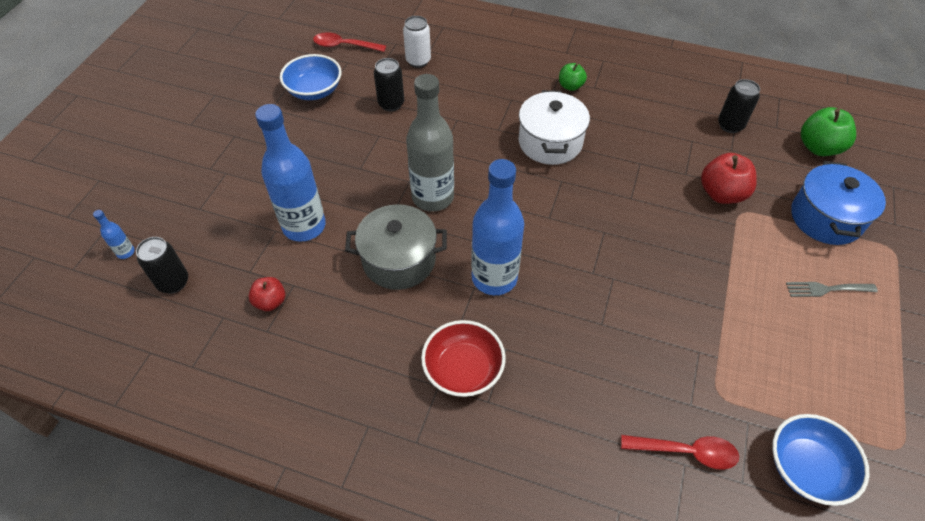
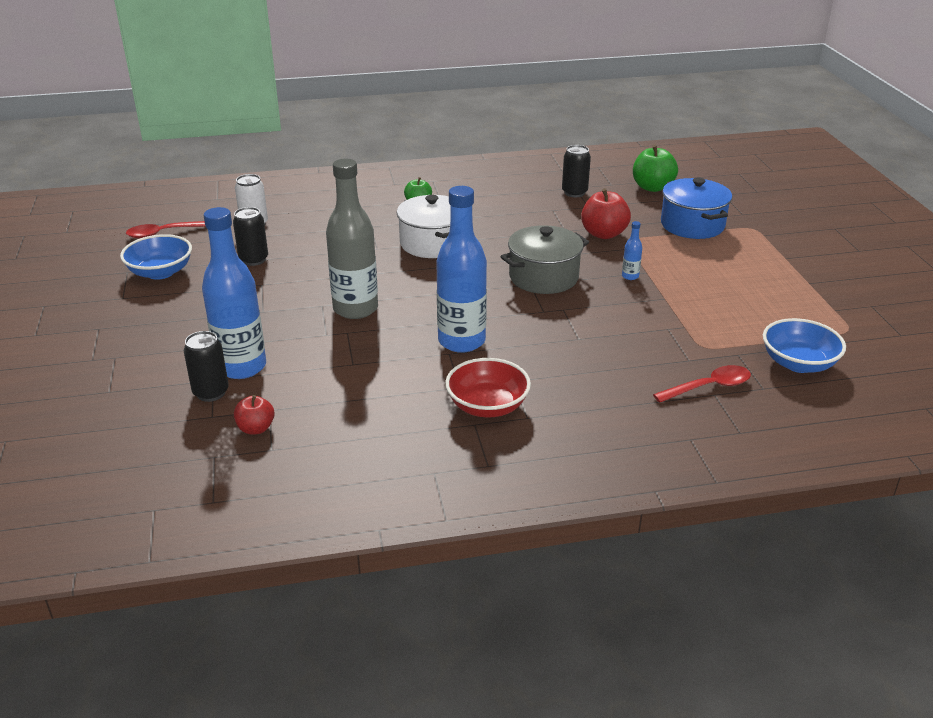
camera: 30 degrees left, 20 degrees down
blue bottle [93,210,135,259] -> blue bottle moved to [622,221,642,280]
black can [136,237,188,294] -> black can moved to [184,331,229,402]
grey pot [345,204,447,290] -> grey pot moved to [500,225,589,294]
grey fork [786,282,878,297] -> none

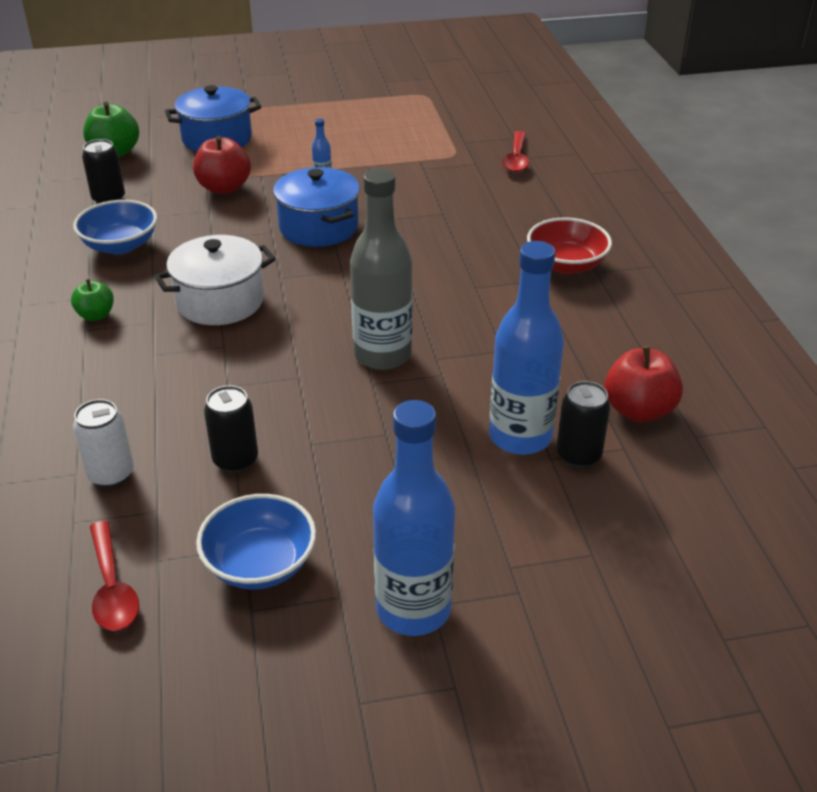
camera: 90 degrees left, 5 degrees up
red apple [234,395,274,435] -> red apple [604,346,683,422], size x1.65
blue bottle [436,186,487,353] -> blue bottle moved to [373,400,455,636]
grey pot [500,225,589,294] -> blue pot [273,167,360,247]
red spoon [653,365,751,403] -> red spoon turned 150 degrees counterclockwise [502,131,529,172]
blue bowl [763,318,846,373] -> blue bowl moved to [73,200,157,254]

